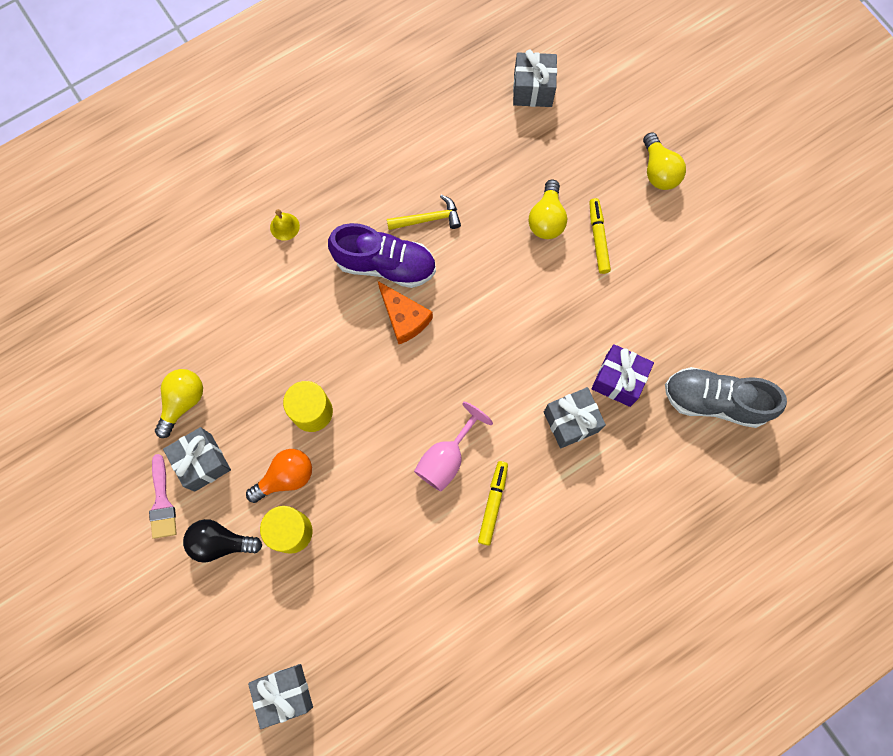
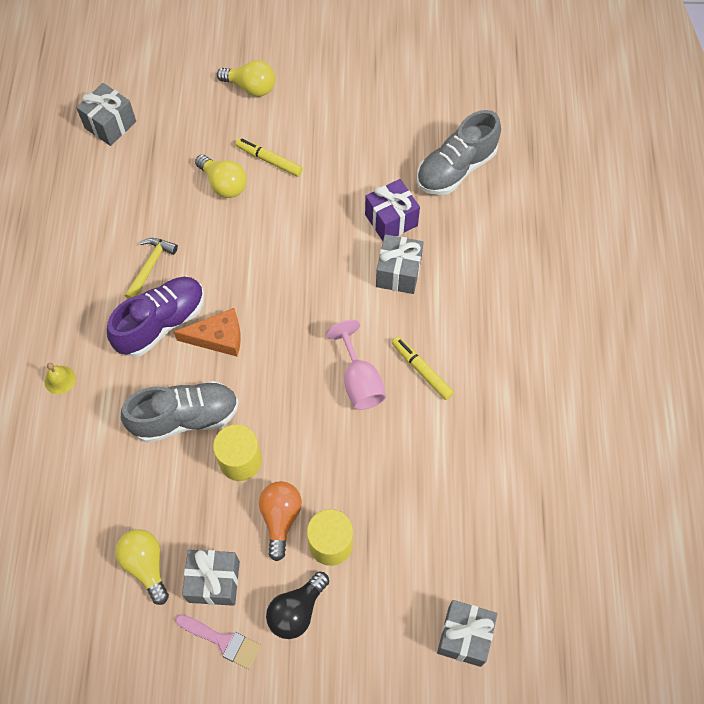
camera: 55 degrees left, 10 degrees down
none -> grey shoe [121,381,239,443]

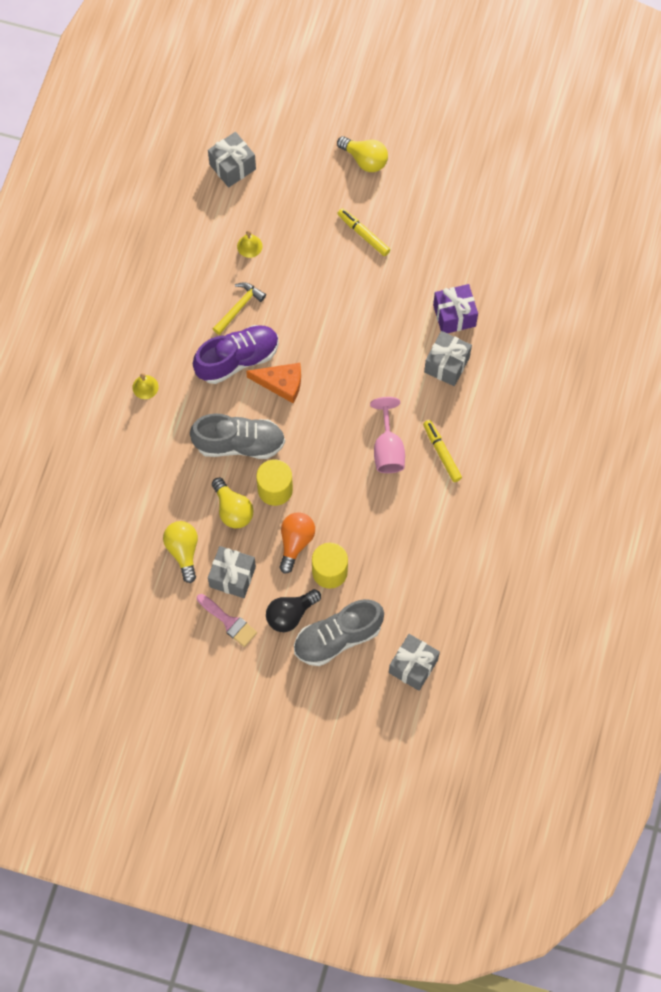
camera: 15 degrees right, 5 degrees up
yellow light bulb [195,155,247,198] -> yellow light bulb moved to [212,478,254,529]
grey shoe [417,110,501,195] -> grey shoe moved to [294,599,384,666]
none -> yellow bell [237,230,262,258]

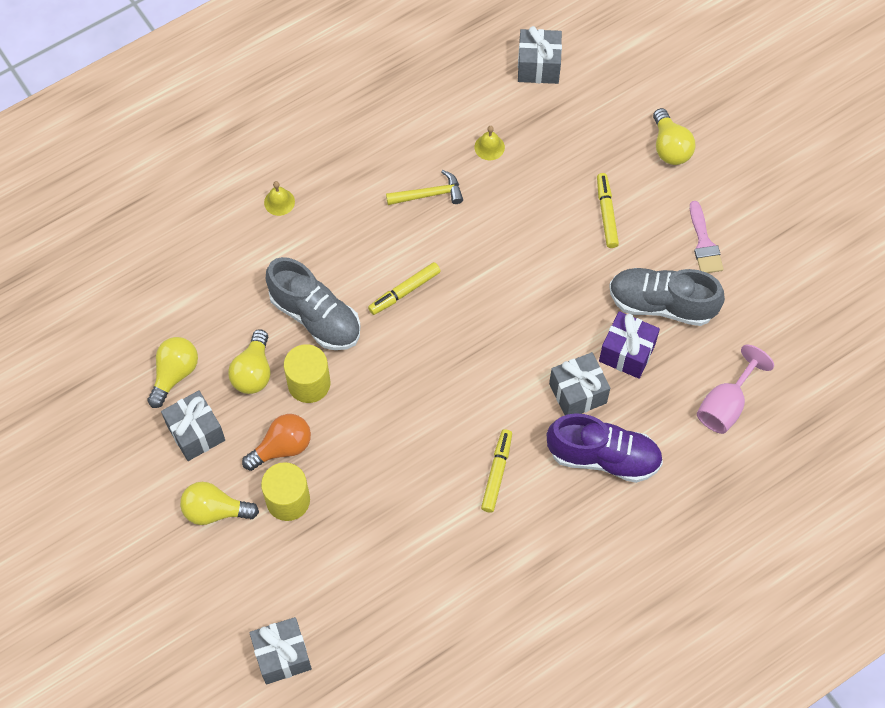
camera: 40 degrees right, 5 degrees down
purple shoe [193,325,279,384] -> purple shoe moved to [547,413,663,483]
pink brush [197,594,257,647] -> pink brush moved to [690,201,724,273]
orange cheese [246,363,301,403] -> yellow marker [368,262,441,315]
black light bulb [266,589,321,632] -> yellow light bulb [180,482,259,525]
grey shoe [294,599,384,666] -> grey shoe moved to [609,268,725,326]
pink goblet [370,397,405,473] -> pink goblet moved to [697,345,774,434]

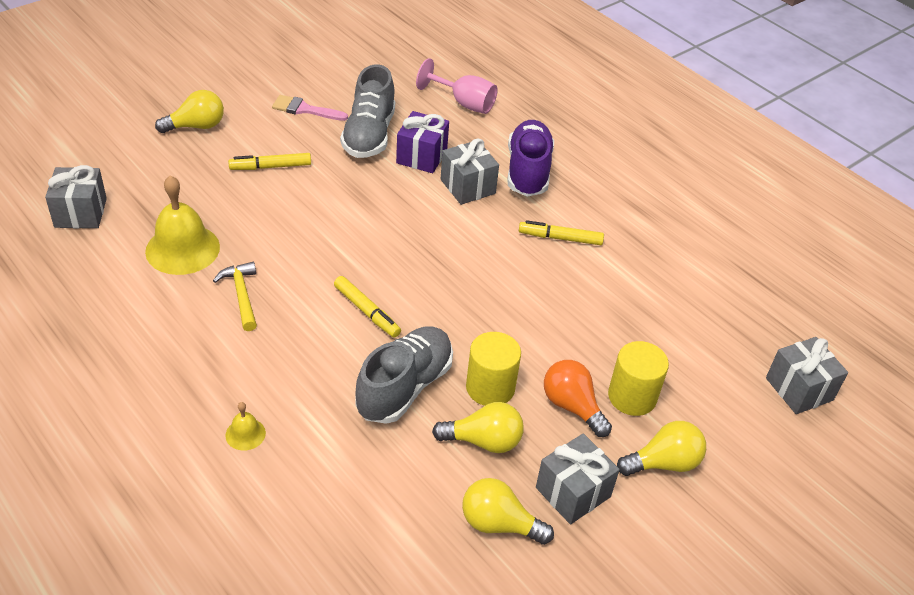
camera: 100 degrees left, 20 degrees down
yellow light bulb [180,482,259,525] -> yellow light bulb turned 105 degrees counterclockwise [617,421,706,476]
yellow bell [475,126,505,160] -> yellow bell [145,175,220,275], size x2.14
pink brush [690,201,724,273] -> pink brush turned 150 degrees counterclockwise [272,95,348,121]

